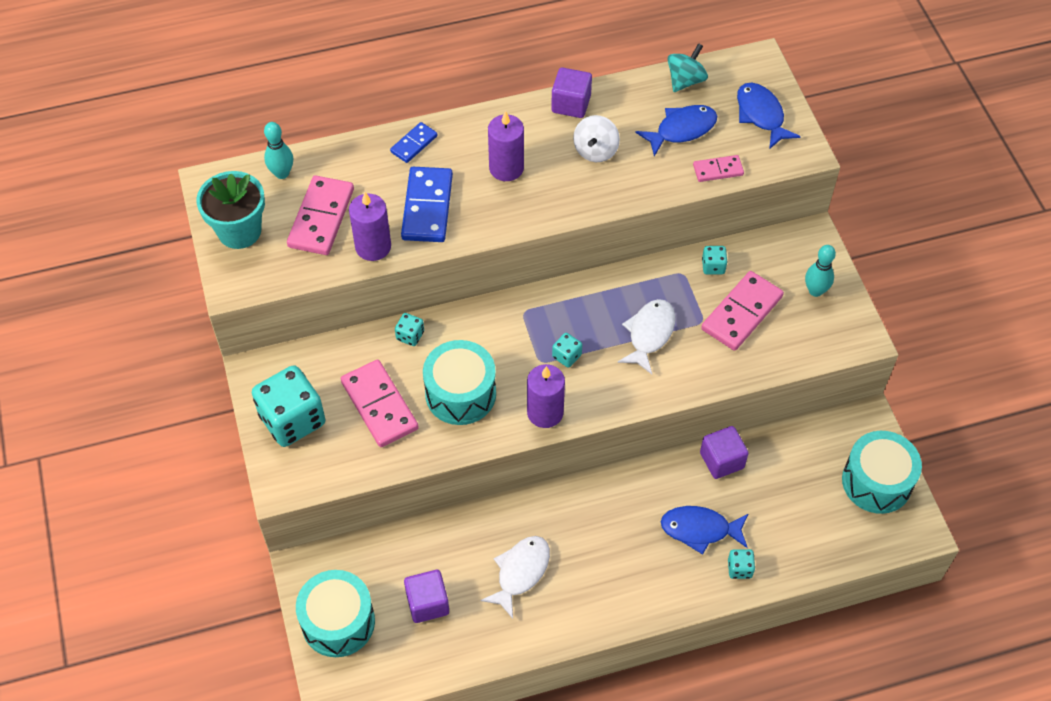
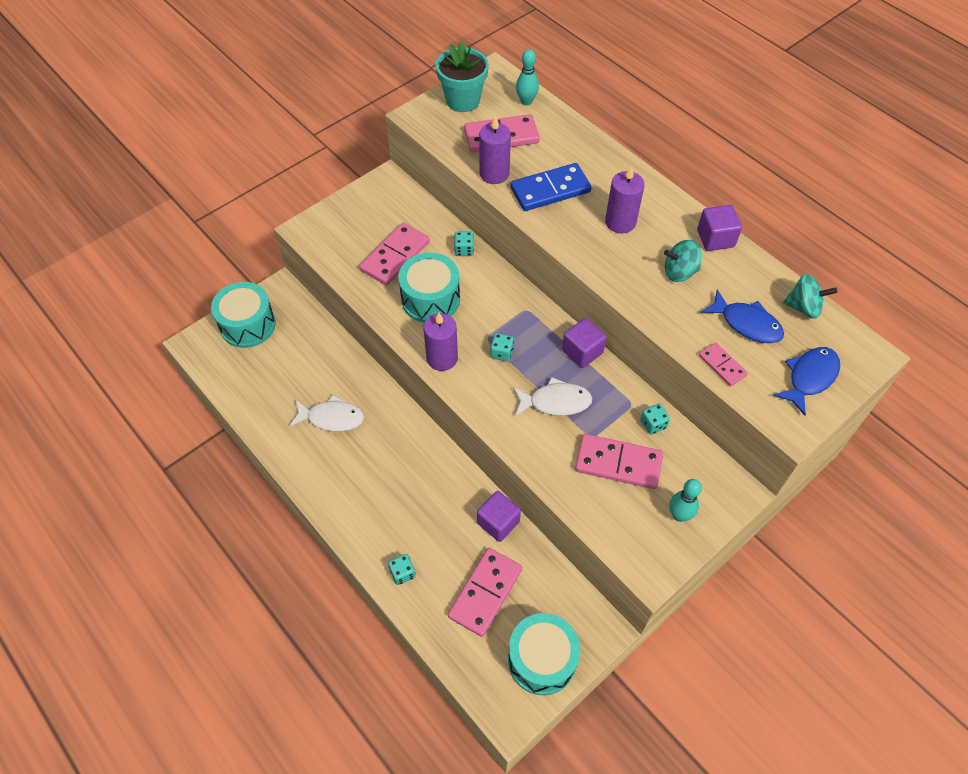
camera: 65 degrees right, 0 degrees up
turquoise dice [252,365,326,447] -> none
blue domino [390,122,438,163] -> none
purple cube [404,570,449,623] -> purple cube moved to [562,318,607,368]
white spinning top [573,115,620,162] -> turquoise spinning top [664,240,701,282]
blue fish [661,506,748,555] -> none
none -> pink domino [448,548,522,637]

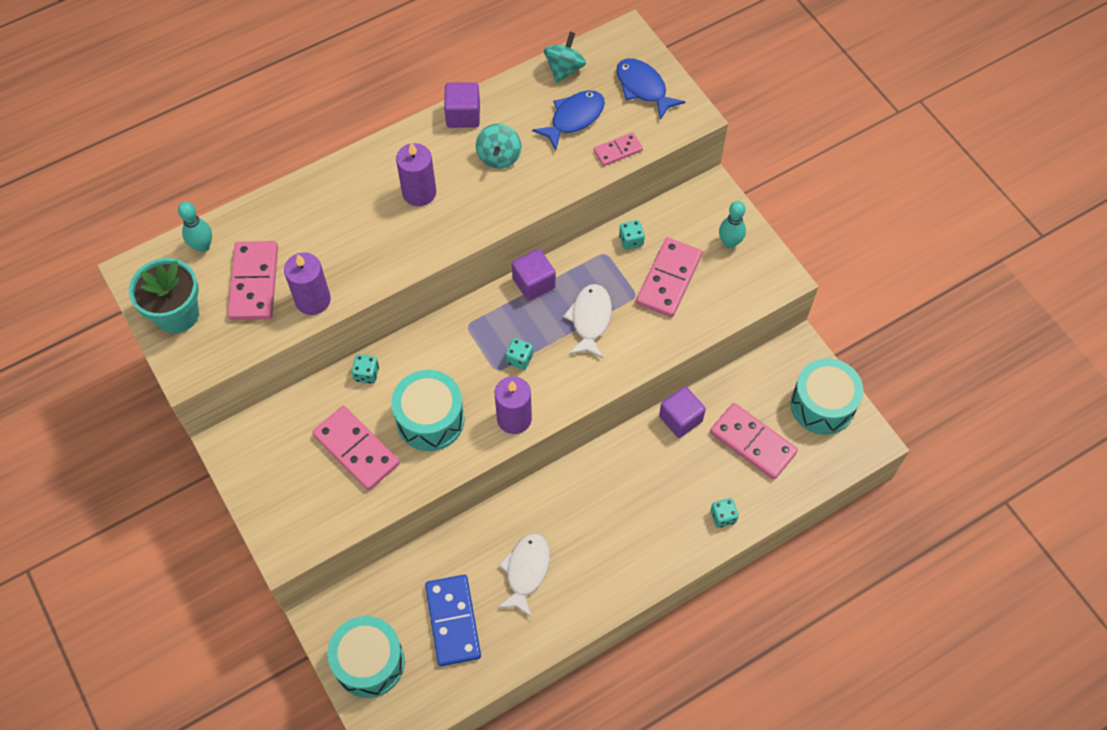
camera: 80 degrees left, 5 degrees up
blue domino [510,163,592,211] -> blue domino moved to [425,575,481,666]

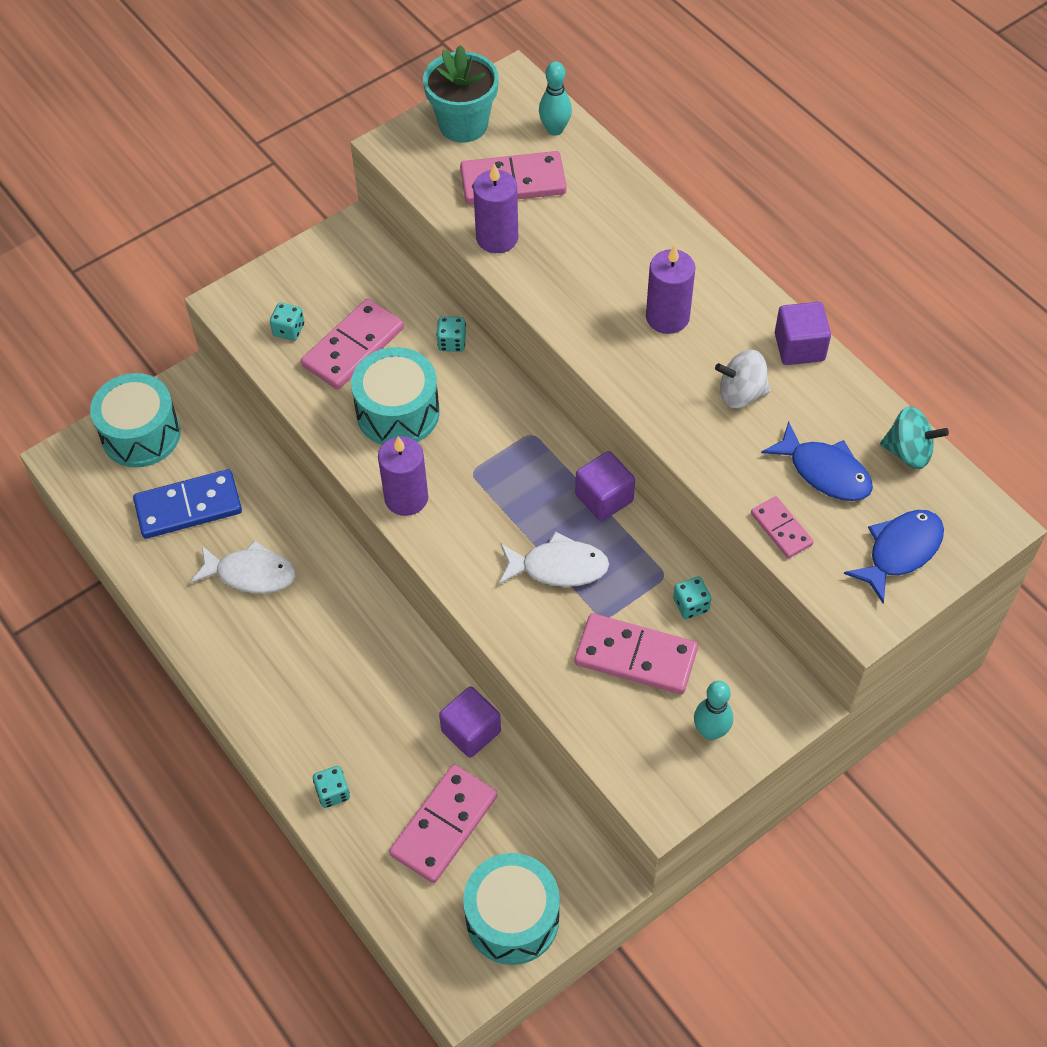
camera: 85 degrees right, 5 degrees down
turquoise spinning top [476,124,522,169] -> white spinning top [715,350,771,408]
turquoise dice [506,338,533,370] -> turquoise dice moved to [270,303,304,341]

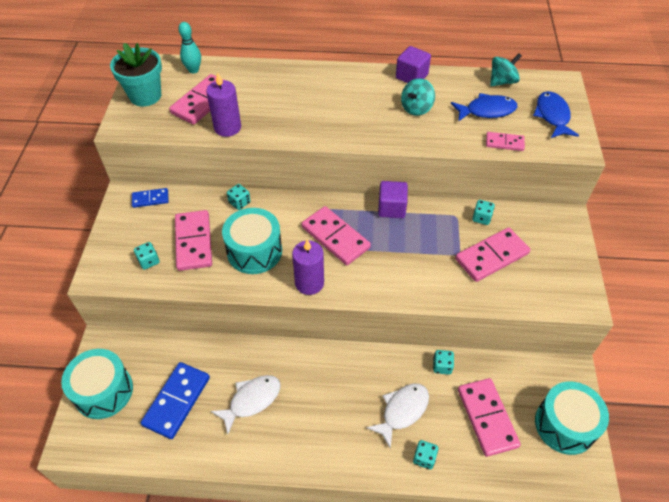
camera: 50 degrees left, 5 degrees down
purple cube [439,686,501,758] -> turquoise dice [433,350,454,375]
white fish [499,532,609,587] -> white fish moved to [366,383,429,449]
purple candle [646,245,695,334] -> none
turquoise bowling pin [694,681,733,740] -> none
white spinning top [715,350,771,408] -> turquoise spinning top [401,78,435,116]
none -> blue domino [132,188,169,208]
none -> pink domino [301,206,371,265]

